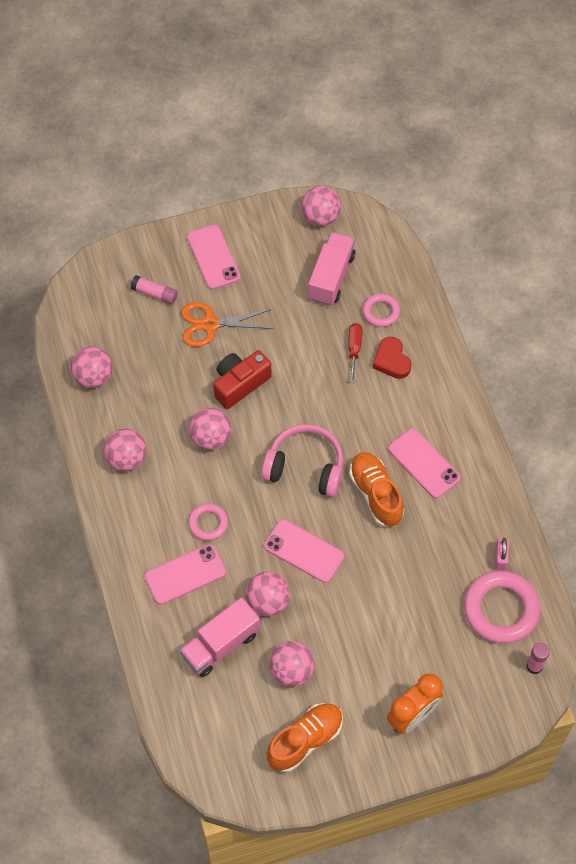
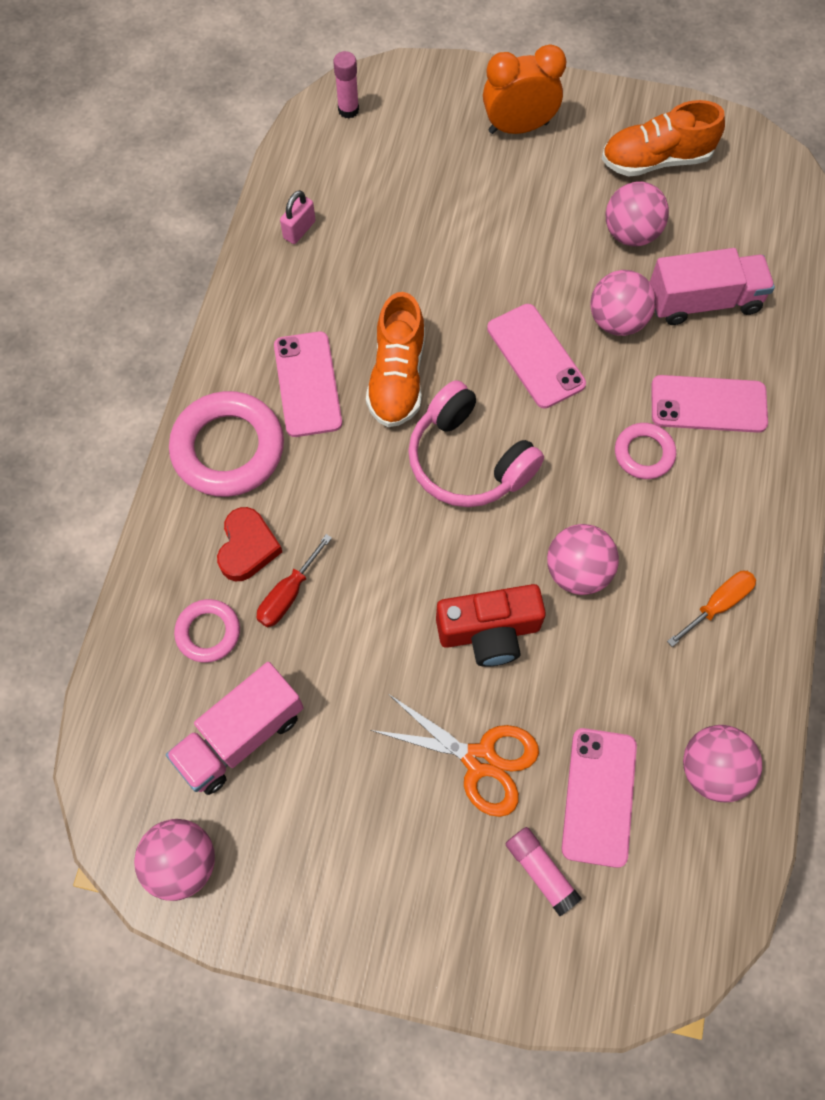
camera: 150 degrees left, 5 degrees up
pink ball [104,429,147,471] -> orange screwdriver [667,571,756,647]
pink phone [187,224,240,290] -> pink phone moved to [562,728,637,868]
pink ring [464,571,540,644] -> pink ring moved to [169,391,284,497]

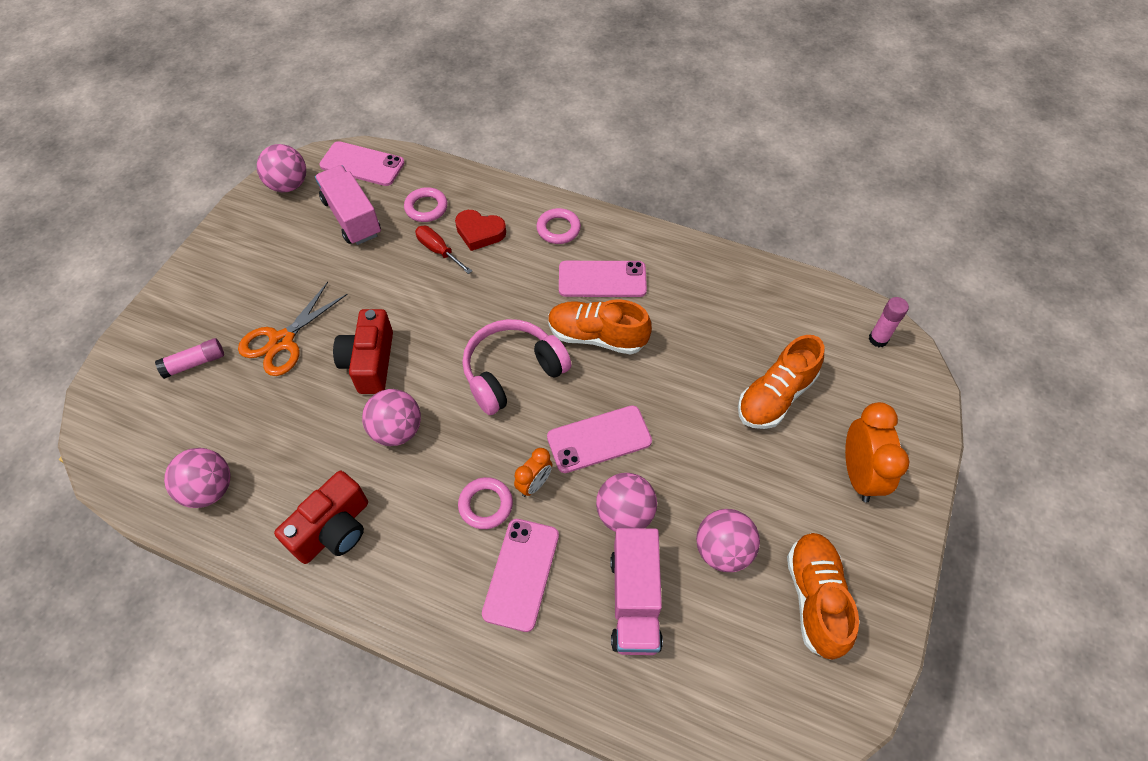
camera: 100 degrees right, 10 degrees down
pink ring [169,391,284,497] -> pink ring [536,208,581,244], size x0.54
pink padlock [280,190,316,244] -> none
pink phone [562,728,637,868] -> pink phone moved to [319,141,405,186]
orange screwdriver [667,571,756,647] -> red camera [274,471,368,564]
none -> orange clock [514,448,552,497]
none -> orange shoe [738,335,824,429]

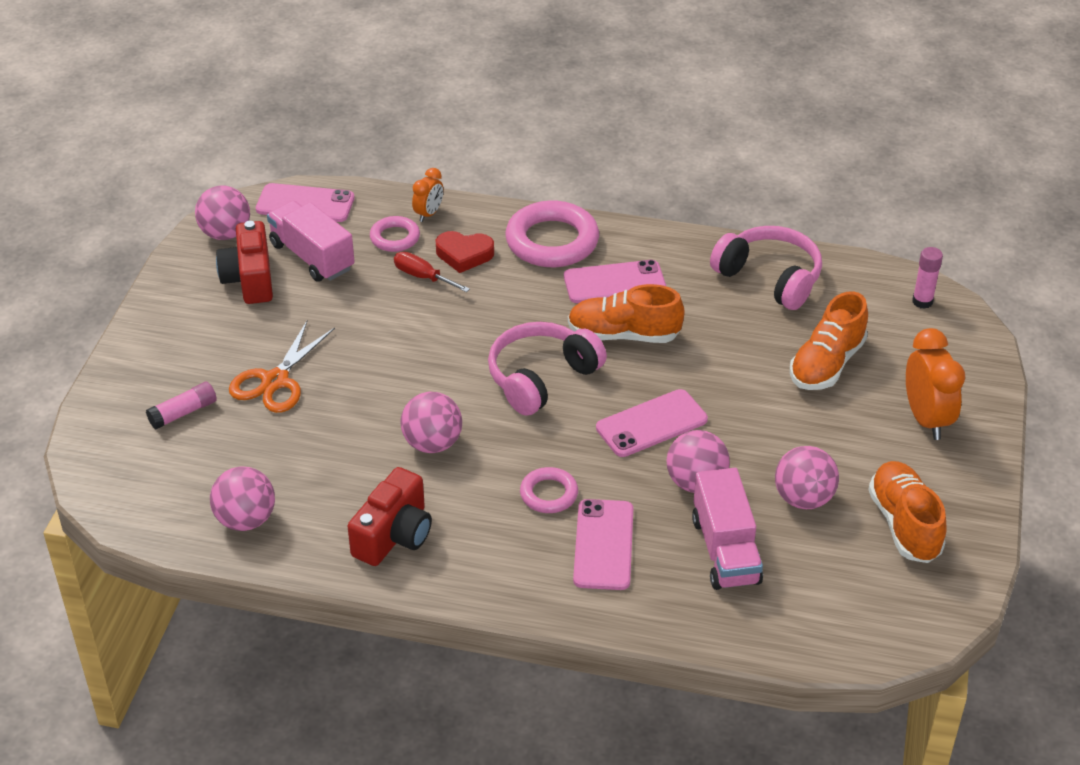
camera: 10 degrees left, 15 degrees down
red camera [333,309,393,394] -> red camera moved to [216,221,273,304]
orange clock [514,448,552,497] -> orange clock moved to [412,168,443,222]
pink ring [536,208,581,244] -> pink ring [505,201,599,267], size x1.86
none -> pink headphones [710,226,822,310]

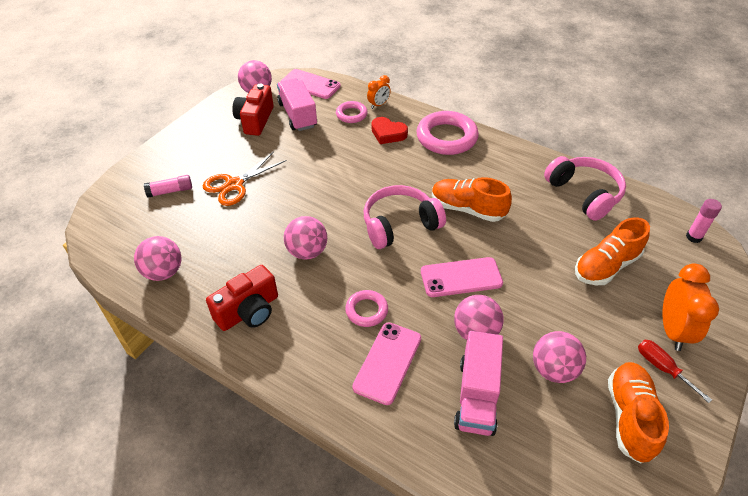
camera: 20 degrees right, 5 degrees up
red screwdriver [394,252,470,292] -> red screwdriver moved to [638,340,712,403]
pink phone [564,260,666,303] -> none

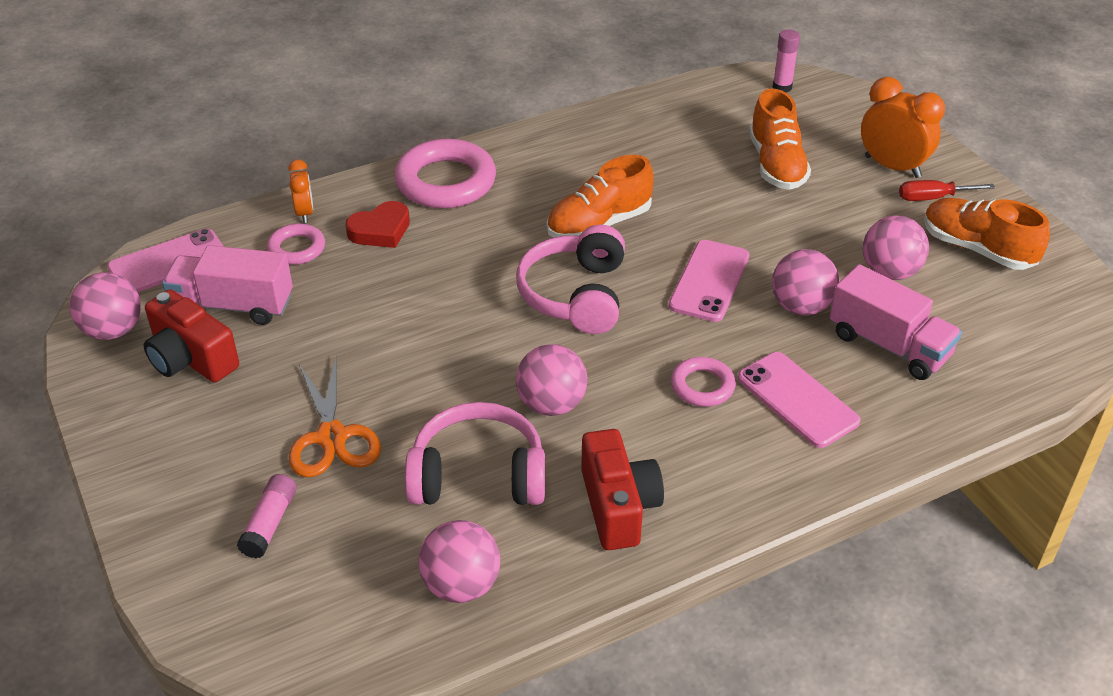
camera: 60 degrees left, 5 degrees down
pink headphones [544,156,626,221] -> pink headphones moved to [405,402,545,505]

